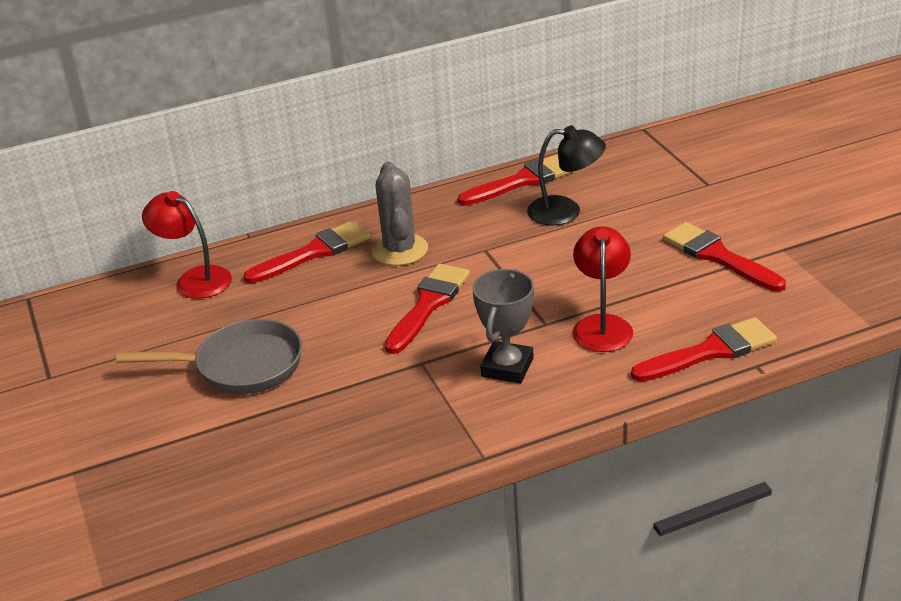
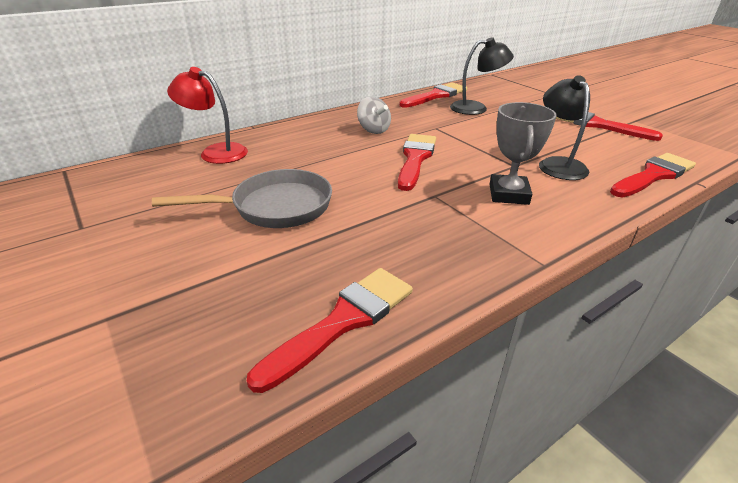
camera: 15 degrees left, 0 degrees up
red brush [244,221,371,283] -> red brush moved to [247,268,413,393]
grey cactus [371,161,428,266] -> grey spinning top [357,96,391,134]
red lamp [572,226,633,352] -> black lamp [539,75,590,180]

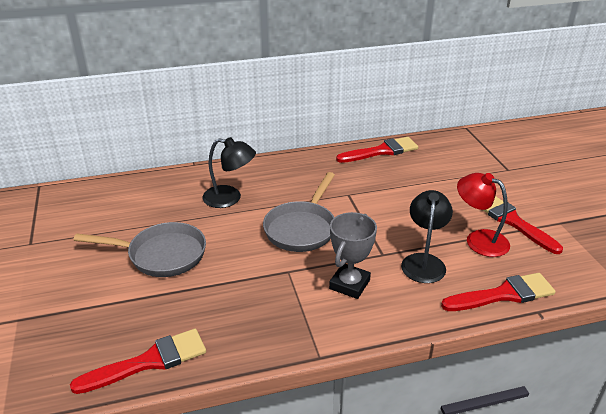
camera: 20 degrees right, 0 degrees up
red lamp [167,67,248,164] -> red lamp moved to [457,173,510,257]
grey spinning top [357,96,391,134] -> none
red brush [398,134,436,191] -> grey pan [263,172,335,252]
black lamp [450,37,514,115] -> black lamp moved to [202,137,256,208]

